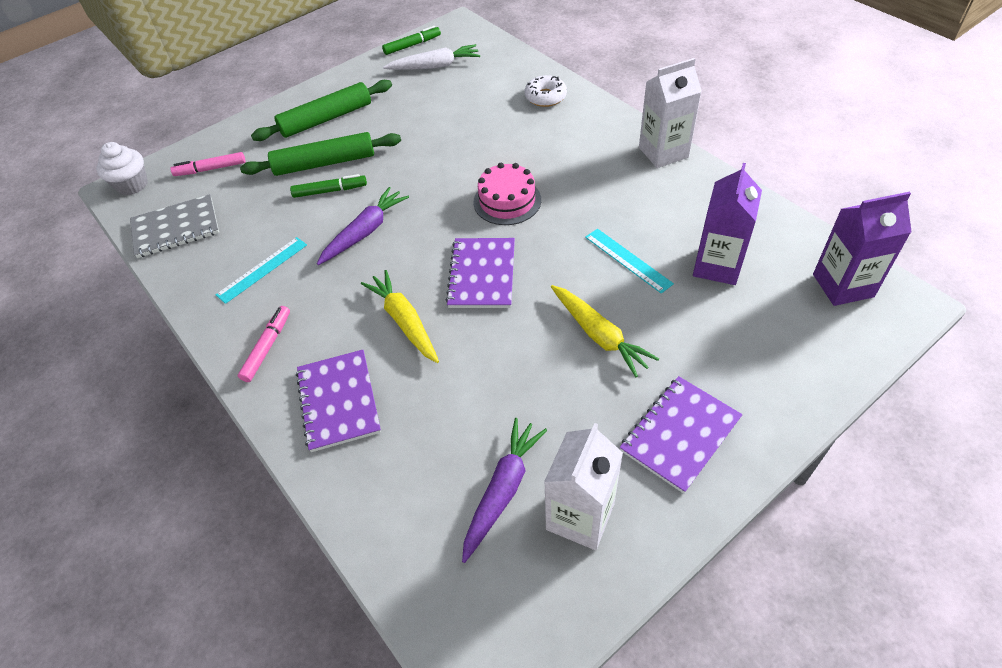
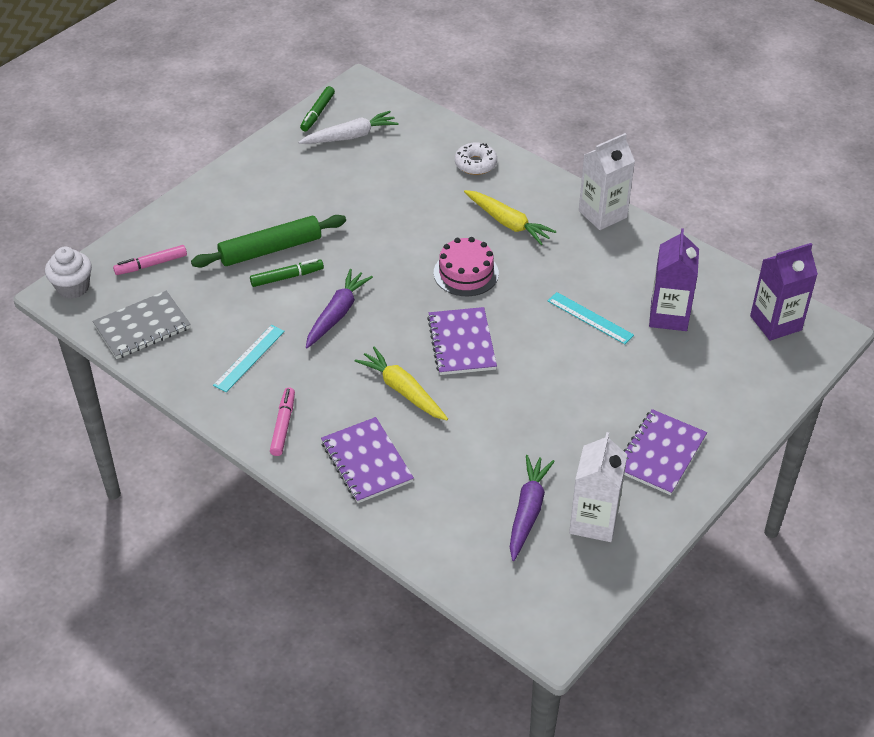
camera: 15 degrees left, 5 degrees down
green rolling pin [251,80,392,141] -> none
green marker [382,26,441,55] -> green marker turned 150 degrees clockwise [300,86,335,132]
yellow carrot [551,285,659,377] -> yellow carrot moved to [464,190,557,245]

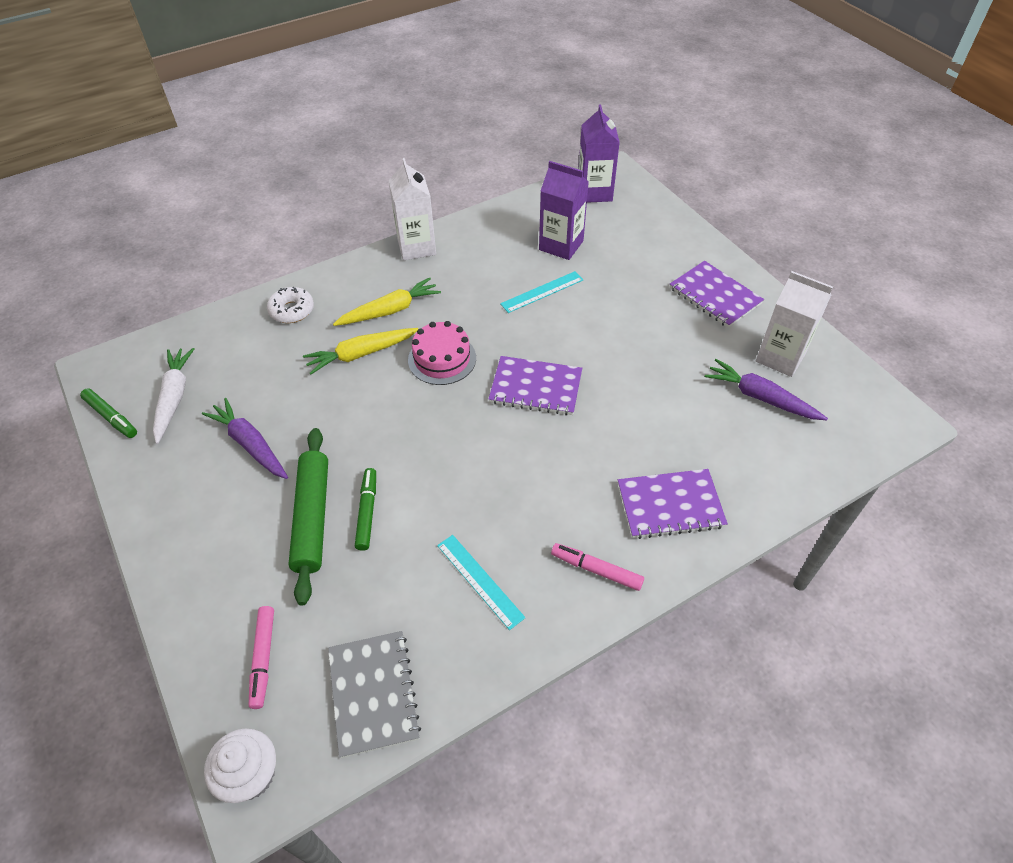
camera: 70 degrees left, 5 degrees up
purple carrot [306,269,373,348] -> purple carrot moved to [202,398,288,479]
yellow carrot [355,347,448,421] -> yellow carrot moved to [303,328,418,374]

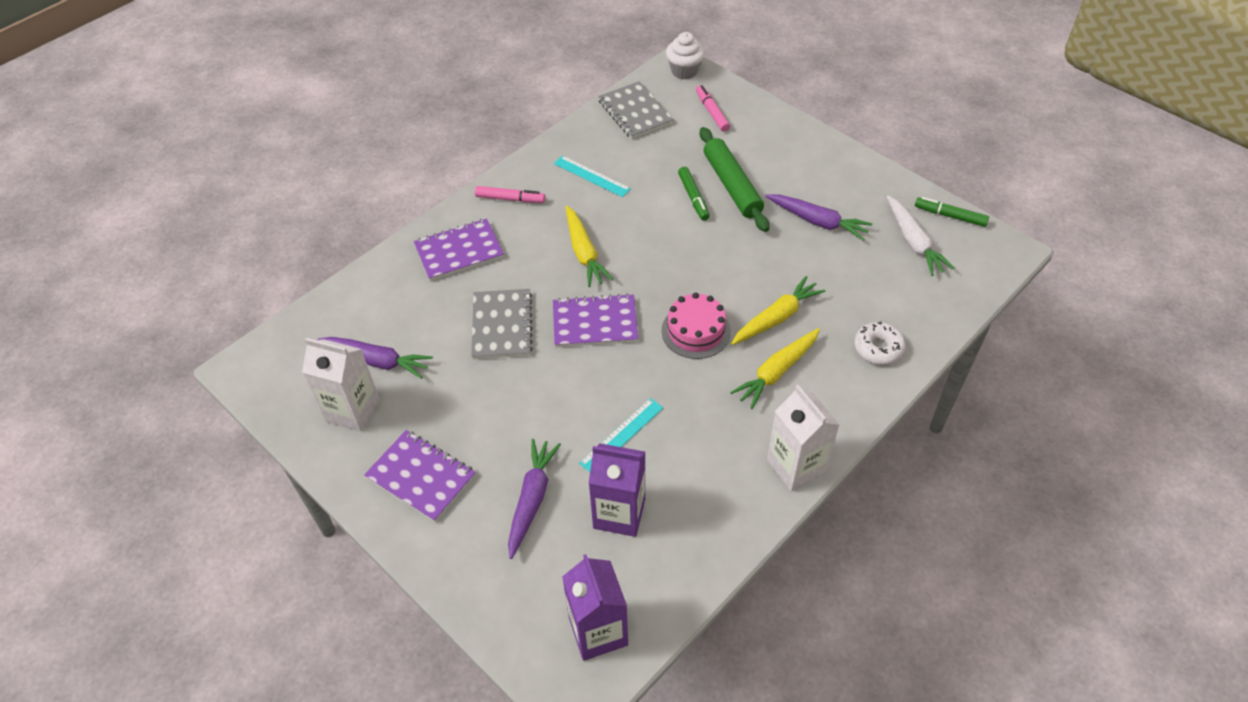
camera: 165 degrees right, 0 degrees up
none -> grey notebook [471,289,533,359]
none -> purple carrot [508,439,561,559]
none -> yellow carrot [566,206,614,287]

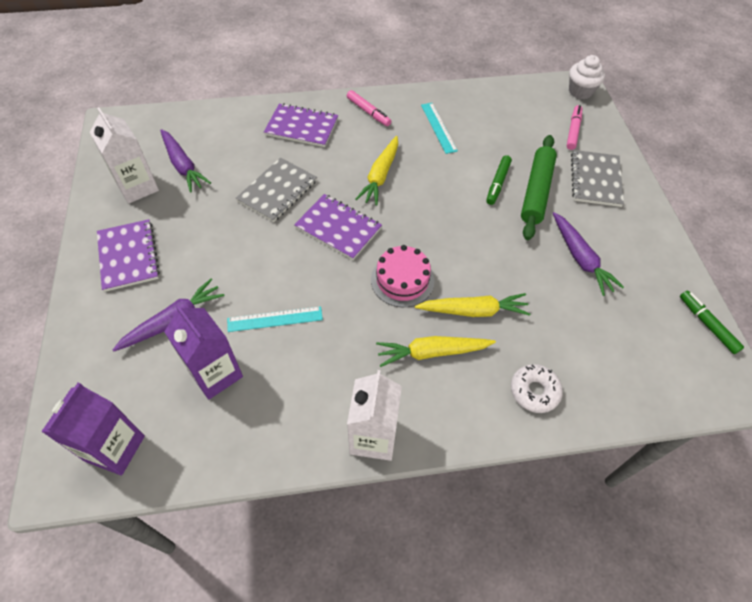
camera: 35 degrees right, 5 degrees up
grey notebook [598,81,674,139] -> grey notebook moved to [571,150,624,207]
white carrot [887,195,955,276] -> none

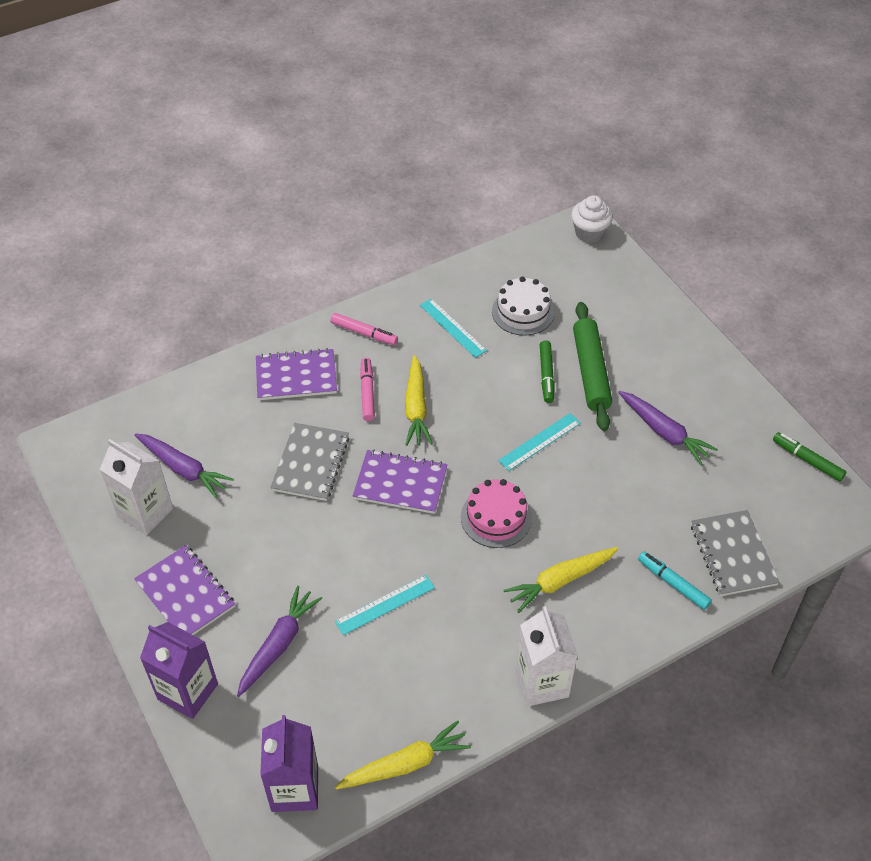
camera: 20 degrees left, 5 degrees down
purple carton [164,304,243,400] -> purple carton moved to [140,622,218,719]
yellow carrot [415,293,530,317] -> yellow carrot moved to [335,720,471,790]
white donut [511,364,563,413] -> turquoise marker [638,551,712,610]
pink marker [567,105,582,150] -> pink marker moved to [360,358,375,421]
grey notebook [571,150,624,207] -> grey notebook moved to [691,510,780,596]
none -> white cake [492,277,555,336]
none -> turquoise ruler [498,413,581,471]

